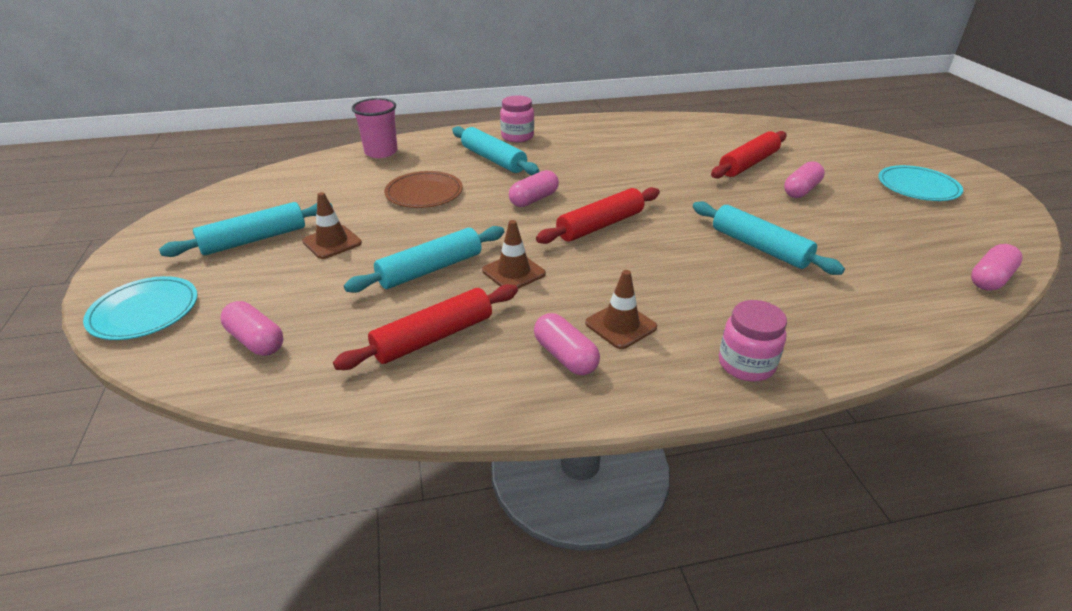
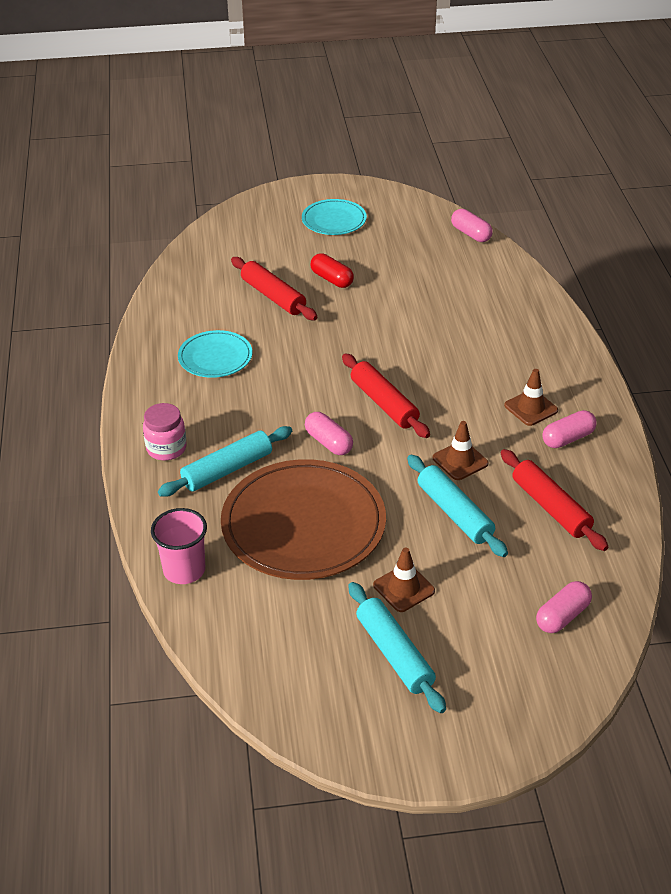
camera: 85 degrees left, 5 degrees up
turquoise plate [83,276,198,340] -> turquoise plate moved to [178,330,252,378]
brown plate [384,171,463,208] -> brown plate [221,459,386,580], size x1.91
turquoise rolling pin [693,201,845,275] -> none
pink jar [719,300,787,382] -> none
pink capsule [784,161,825,198] -> red capsule [311,253,354,288]

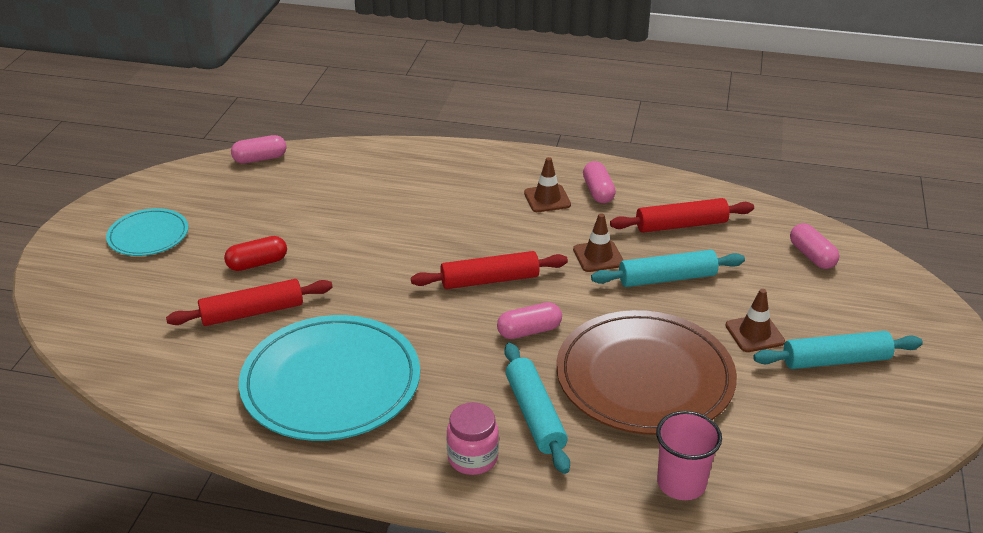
camera: 70 degrees left, 5 degrees down
turquoise plate [178,330,252,378] -> turquoise plate [239,315,420,441], size x1.91

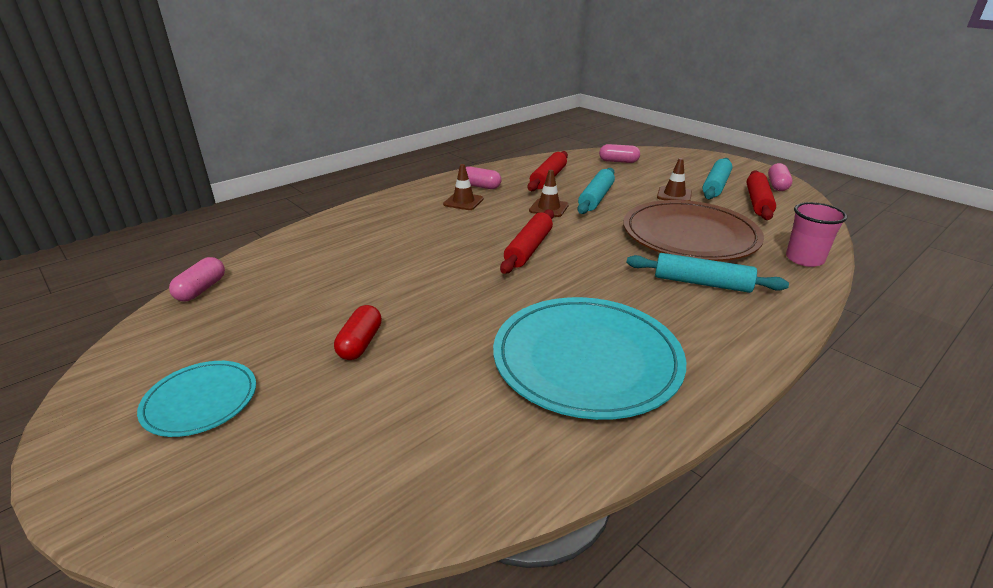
camera: 55 degrees left, 5 degrees down
red rolling pin [166,279,333,326] -> red rolling pin moved to [747,170,776,220]
pink jar [446,402,499,475] -> none
pink capsule [497,302,562,339] -> pink capsule moved to [768,163,792,191]

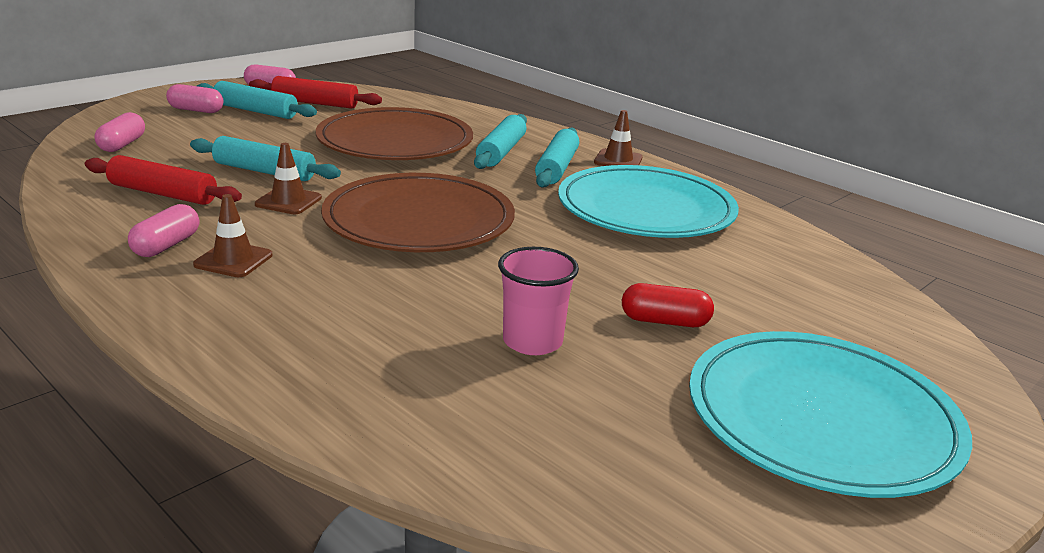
camera: 95 degrees left, 5 degrees down
turquoise plate [137,361,256,437] -> turquoise plate [689,331,972,498], size x1.91
pink capsule [169,257,225,301] -> pink capsule moved to [166,84,223,113]
red rolling pin [500,209,554,274] -> brown plate [321,173,515,252]
brown traffic cone [657,158,692,201] -> brown traffic cone moved to [594,110,643,166]
pink cup [786,202,847,267] -> pink cup moved to [498,247,579,355]
none -> turquoise rolling pin [535,128,579,188]

